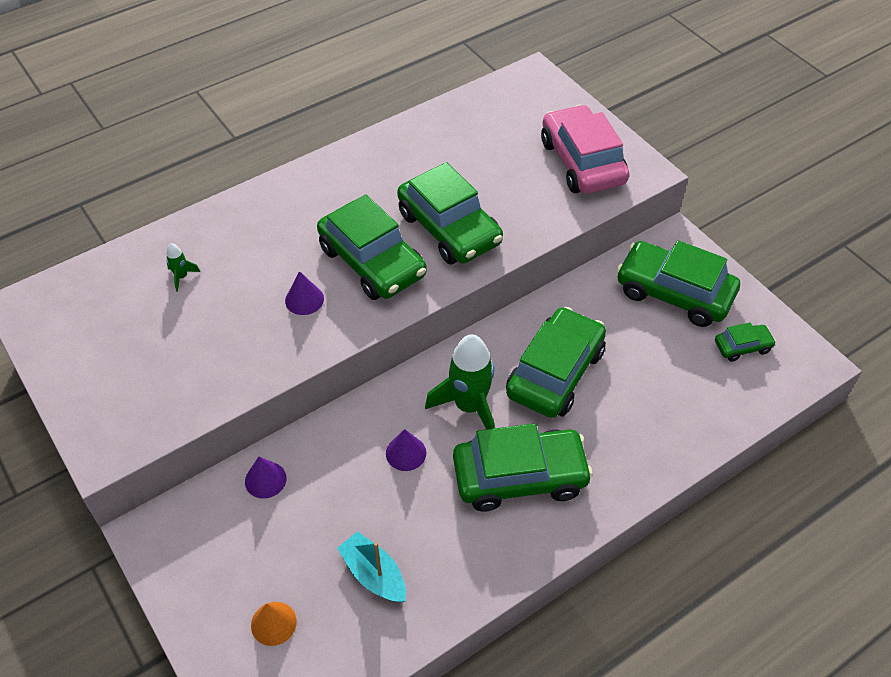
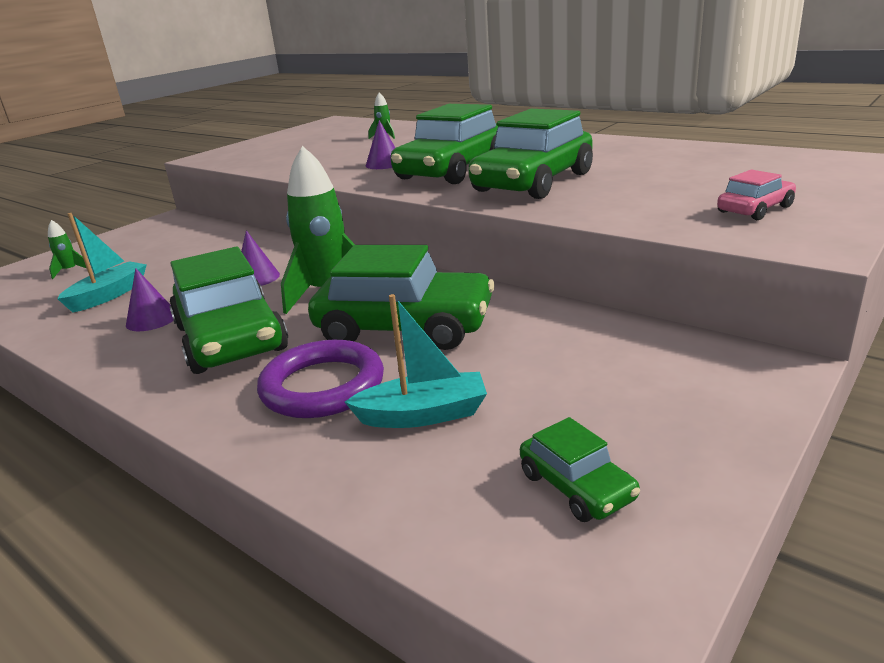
camera: 75 degrees right, 25 degrees down
purple cone [245,457,286,499] -> purple cone moved to [126,268,174,331]
orange cone [251,602,297,646] -> green rocket [48,220,86,279]
pink car [541,105,629,194] -> pink car [717,169,796,220], size x0.47
green car [617,240,740,327] -> none
none -> purple ring [257,340,384,418]
none -> turquoise boat [345,294,487,428]

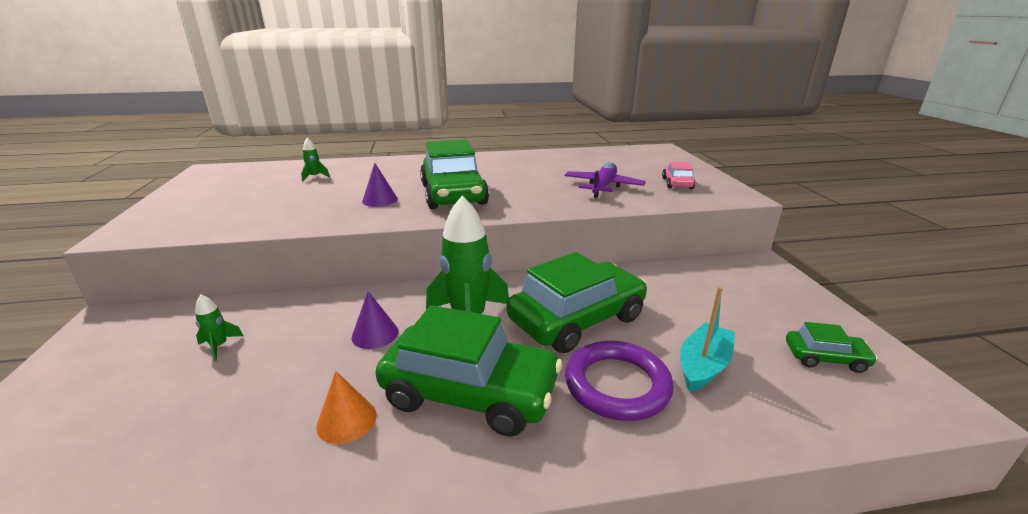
camera: 50 degrees left, 0 degrees up
green rocket [48,220,86,279] -> green rocket moved to [195,294,243,361]
turquoise boat [57,213,147,313] -> none
purple cone [126,268,174,331] -> orange cone [316,371,377,444]
green car [468,109,593,199] -> none
none -> purple plane [565,162,646,198]

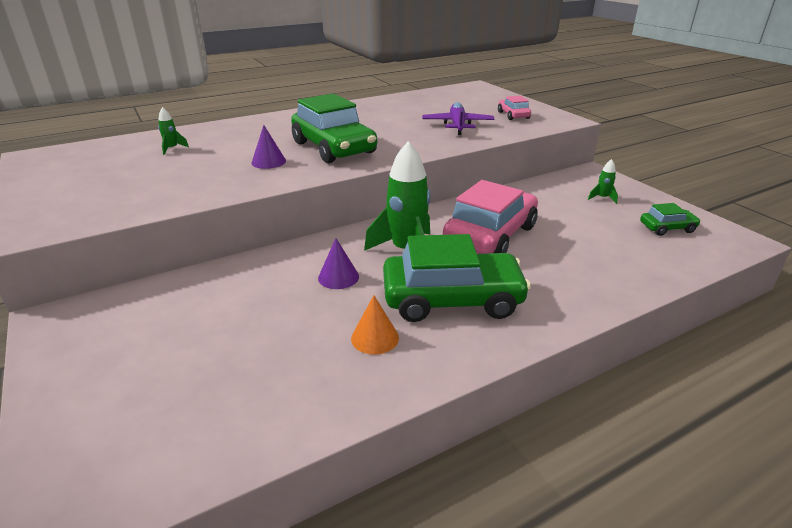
camera: 20 degrees left, 5 degrees up
green rocket [195,294,243,361] -> green rocket moved to [588,159,618,204]
green car [507,252,647,353] -> pink car [443,180,538,254]
purple ring [565,341,674,421] -> none
turquoise boat [680,286,735,392] -> none

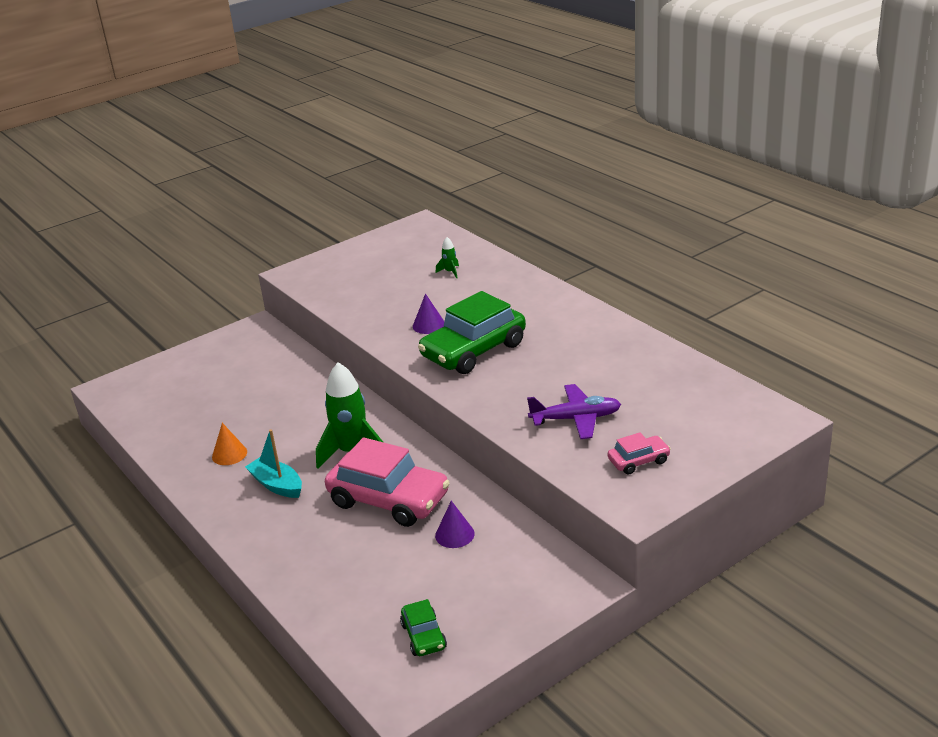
camera: 85 degrees right, 0 degrees up
purple cone [318,238,359,289] -> purple cone moved to [435,501,475,548]
green car [383,234,531,322] -> turquoise boat [245,429,302,498]
green rocket [588,159,618,204] -> none

